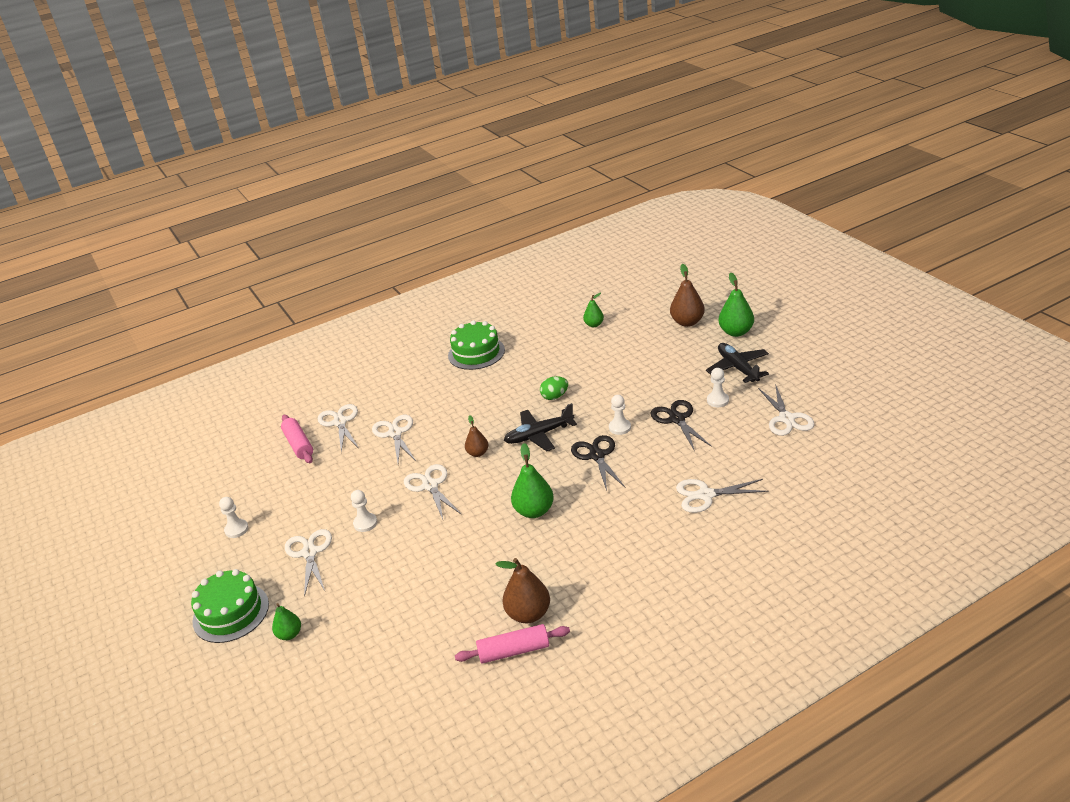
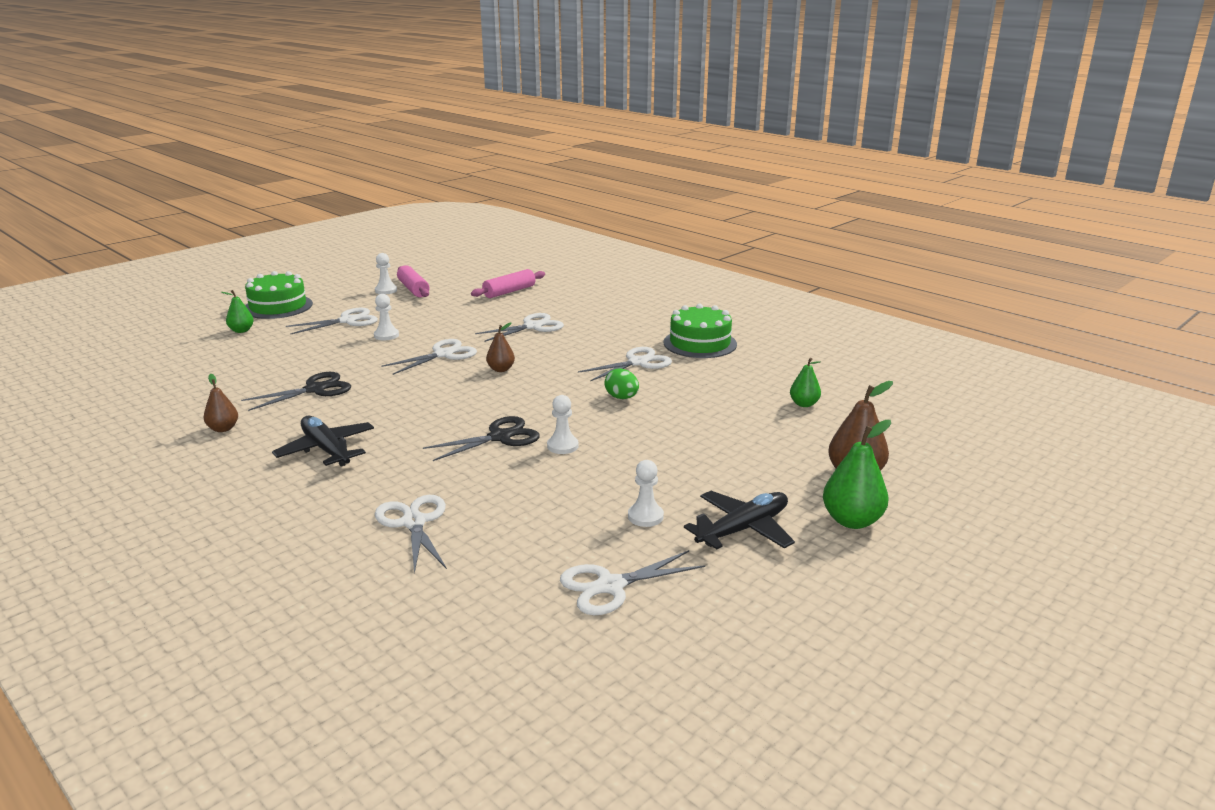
camera: 70 degrees right, 10 degrees down
white scissors [318,404,358,453] -> white scissors moved to [578,347,672,381]
pink rolling pin [455,624,570,664] -> pink rolling pin moved to [397,265,430,297]
brown pear [495,558,550,623] -> brown pear [203,374,238,432], size x0.61
black plane [504,403,577,451] -> black plane moved to [272,415,374,467]
green pear [511,443,554,518] -> none
black scissors [651,400,712,451] -> black scissors moved to [241,372,351,411]

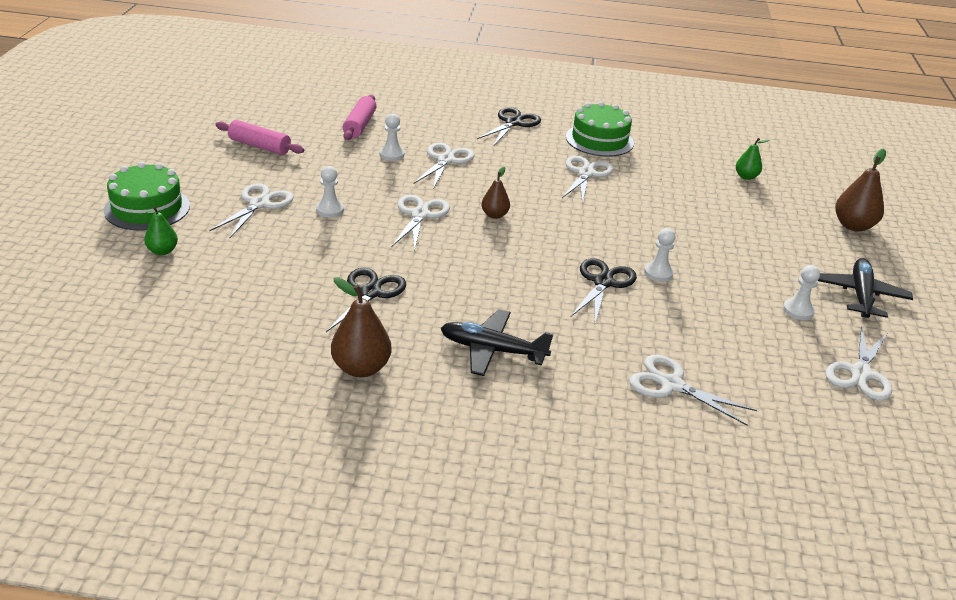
camera: 40 degrees left, 10 degrees up
brown pear [203,374,238,432] -> brown pear [331,277,392,377], size x1.65
white pawn [375,253,397,294] -> white pawn moved to [380,113,404,161]
green egg [604,369,639,399] -> none
green pear [823,420,891,529] -> none
none -> black scissors [477,107,541,145]

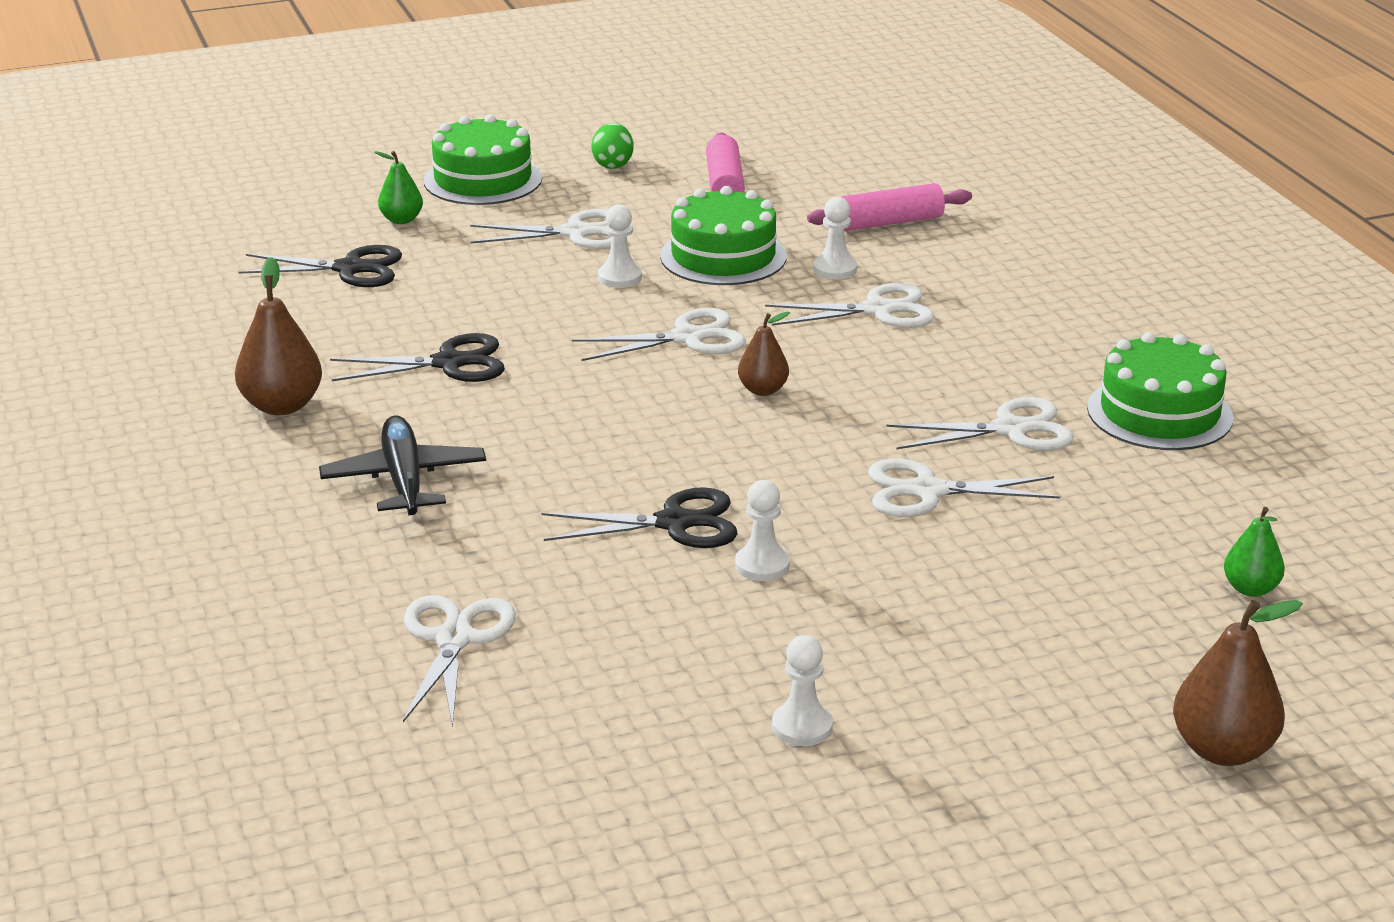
camera: 65 degrees right, 5 degrees down
black scissors [477,107,541,145] -> black scissors moved to [238,245,402,287]
black plane [818,258,913,318] -> none
white scissors [825,326,892,401] -> white scissors moved to [868,459,1060,517]
none -> green egg [591,123,634,169]
none -> green cake [660,186,787,285]

